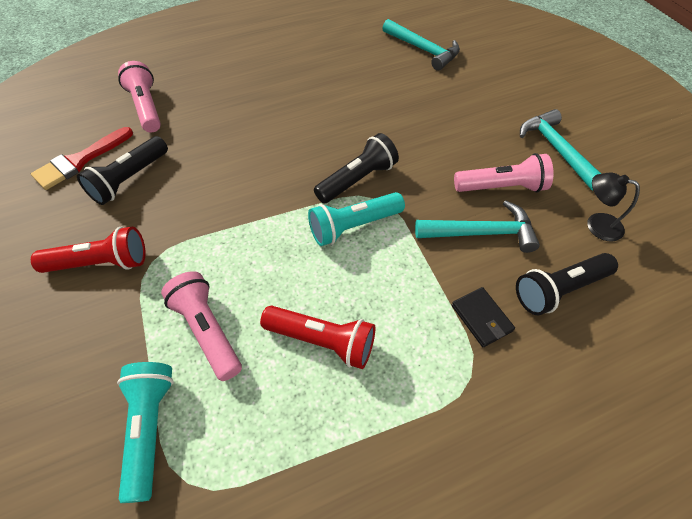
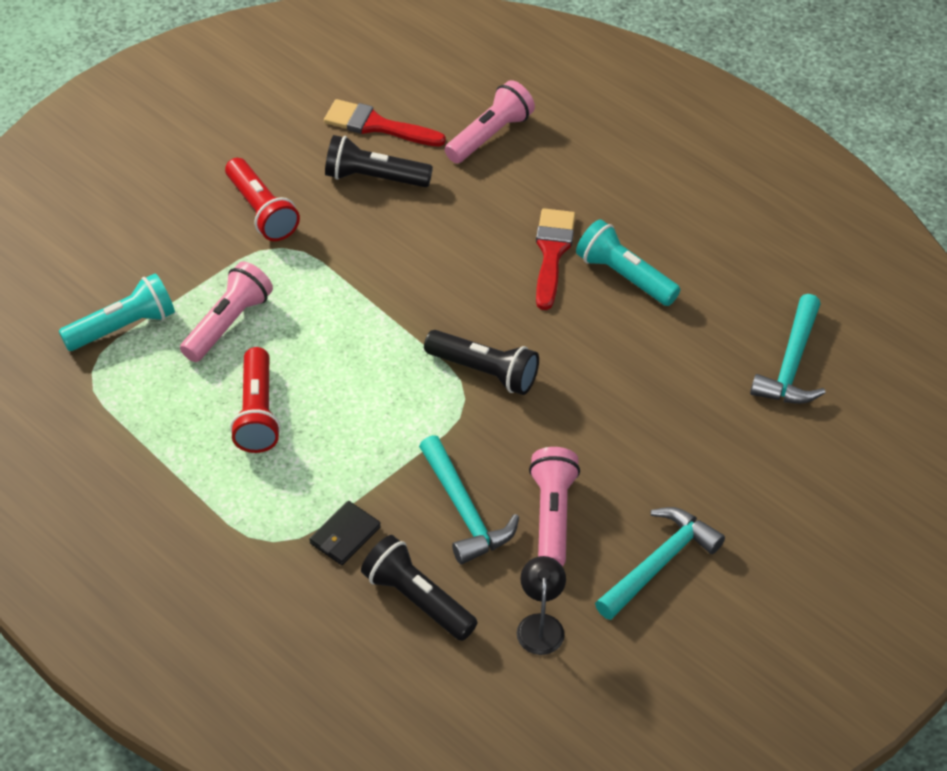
camera: 65 degrees right, 5 degrees down
turquoise flashlight [308,192,405,246] -> turquoise flashlight moved to [576,219,681,306]
pink flashlight [454,153,553,193] -> pink flashlight turned 150 degrees counterclockwise [529,447,580,567]
none -> red brush [536,209,576,310]

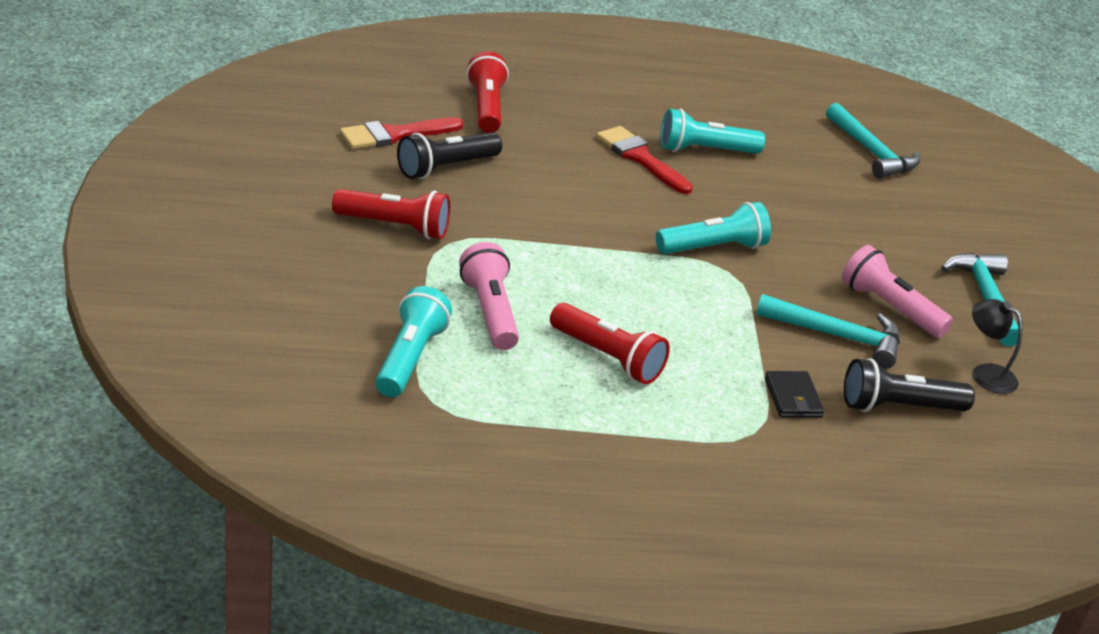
camera: 50 degrees left, 15 degrees down
black flashlight [424,330,539,395] -> turquoise flashlight [656,202,771,254]
pink flashlight [445,80,535,163] -> red flashlight [466,51,509,133]

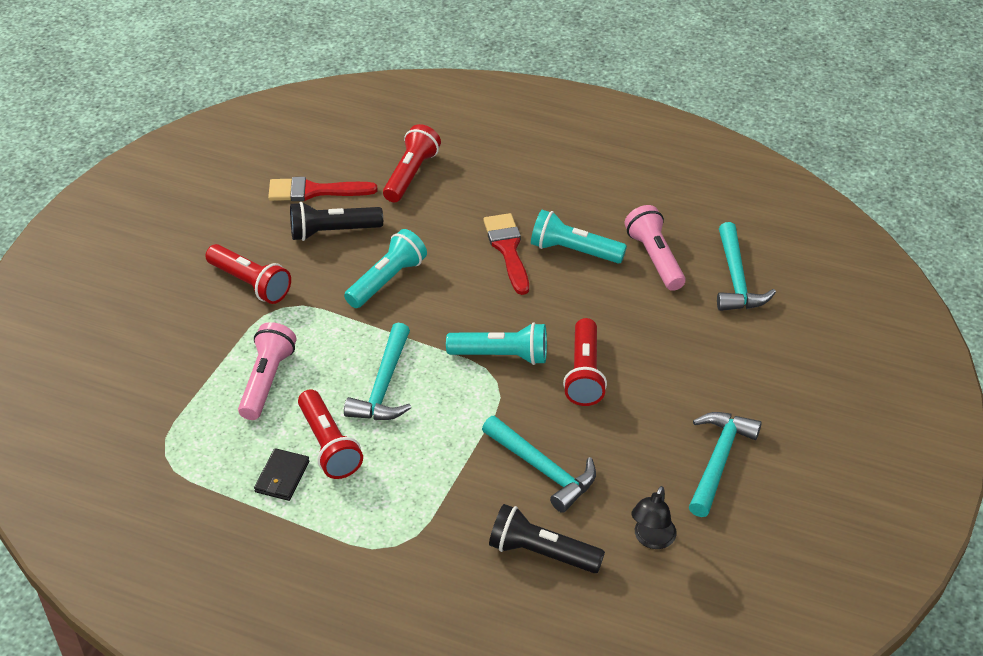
camera: 30 degrees right, 10 degrees up
turquoise flashlight [375,286,452,397] -> turquoise flashlight moved to [344,229,427,308]
black wallet [765,371,824,418] -> black wallet moved to [254,448,310,501]
pink flashlight [842,245,953,338] -> pink flashlight moved to [625,205,686,291]
black lamp [972,299,1023,394] -> black lamp turned 135 degrees counterclockwise [631,486,677,549]
none -> turquoise hammer [344,323,411,420]
none -> red flashlight [563,318,607,406]

